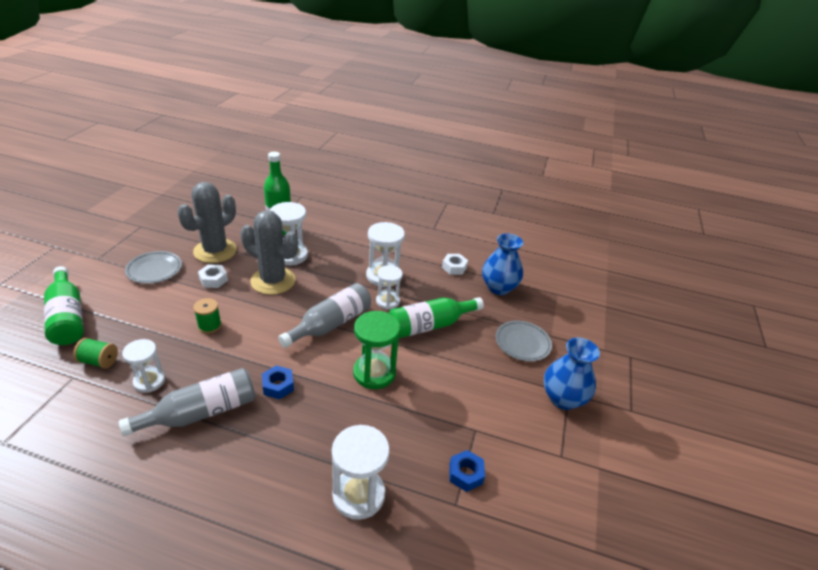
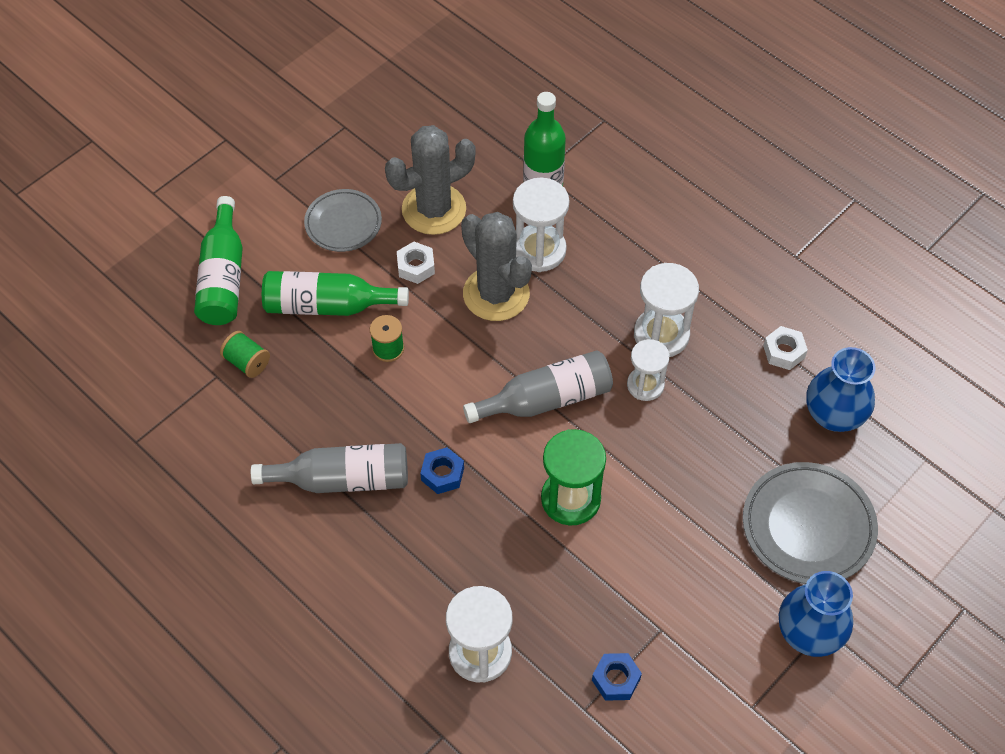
camera: 30 degrees right, 20 degrees up
white hourglass [122,339,165,393] -> none
green bottle [389,297,484,338] -> green bottle moved to [262,271,409,316]
grey plate [495,320,552,362] -> grey plate [743,462,878,584], size x1.53

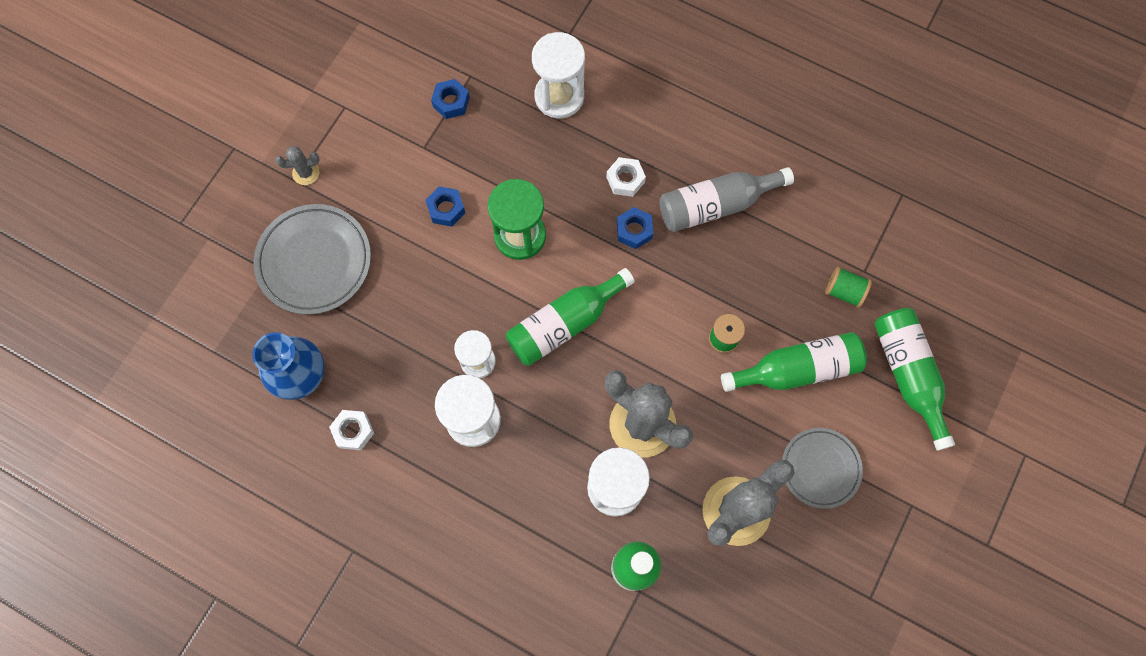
camera: 165 degrees right, 15 degrees up
white nut [397,242,435,284] -> white nut moved to [606,157,646,197]
grey bottle [463,350,613,423] -> green bottle [506,268,635,366]
blue vase [779,571,853,657] -> grey cactus [275,146,320,185]
none -> blue nut [425,186,465,227]

